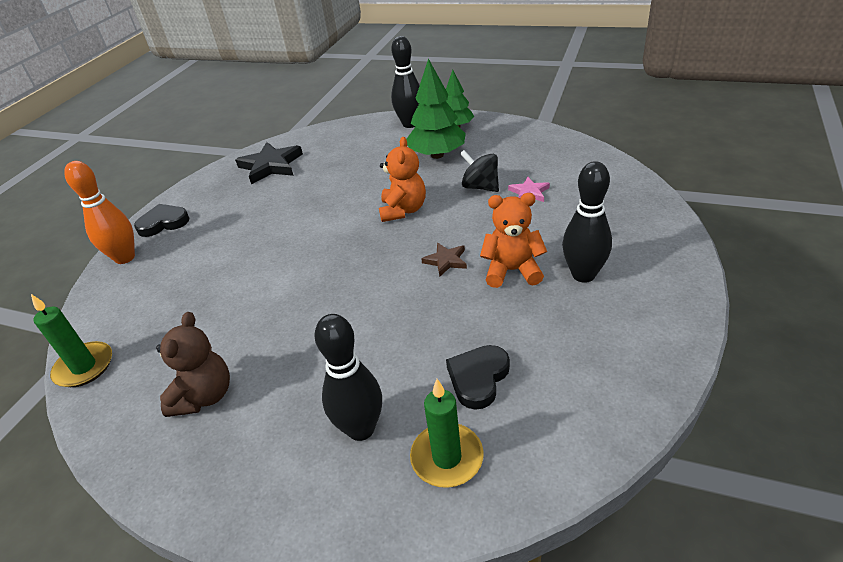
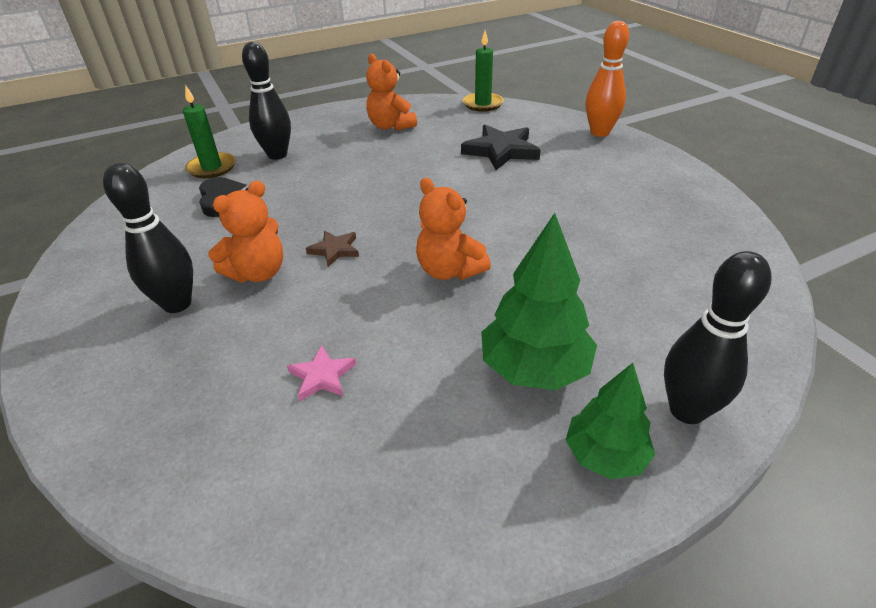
camera: 130 degrees right, 0 degrees up
black heart [134,204,189,237] -> none
brown teddy bear [156,312,230,417] -> orange teddy bear [366,54,417,131]
black star [235,142,303,185] -> black star moved to [461,125,541,170]
black spinning top [460,150,499,192] -> none

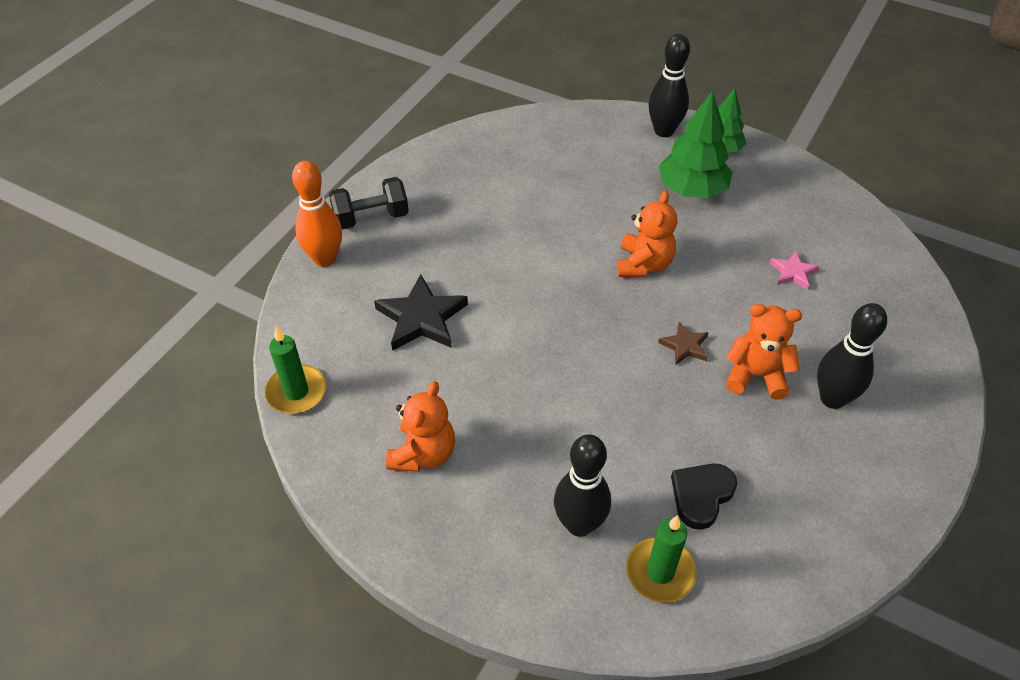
camera: 125 degrees left, 10 degrees up
none -> black dumbbell [329,177,409,229]

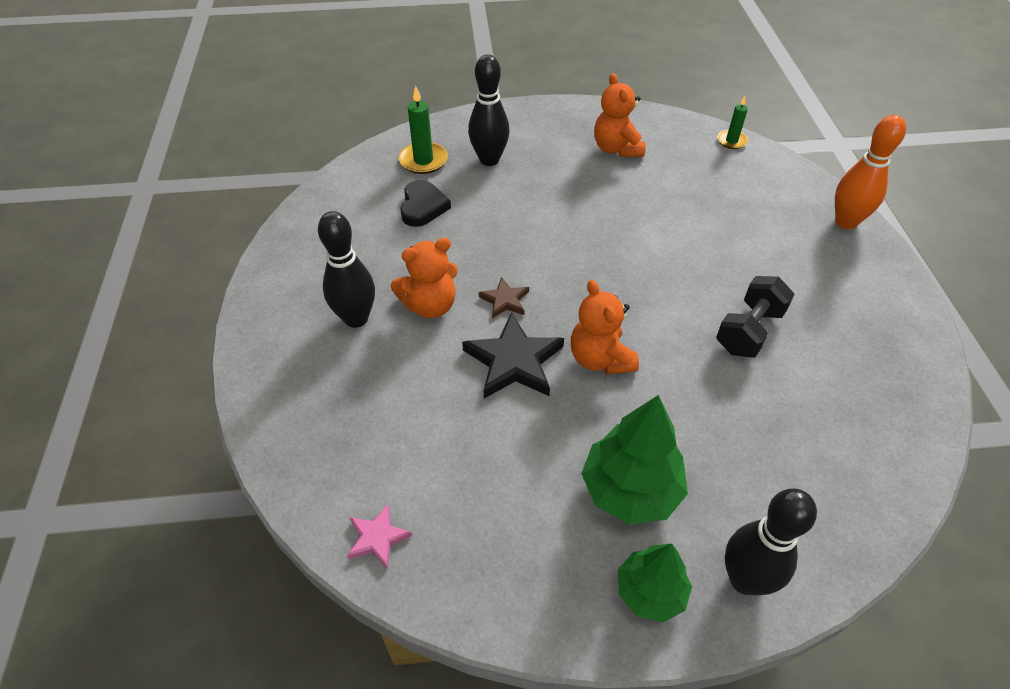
camera: 145 degrees right, 0 degrees up
green candle [265,326,326,414] -> green candle [717,96,748,149], size x0.64
black dumbbell [329,177,409,229] -> black dumbbell moved to [716,276,795,357]
black star [374,274,468,351] -> black star moved to [462,312,564,398]
pink star [769,251,819,290] -> pink star moved to [347,504,412,568]

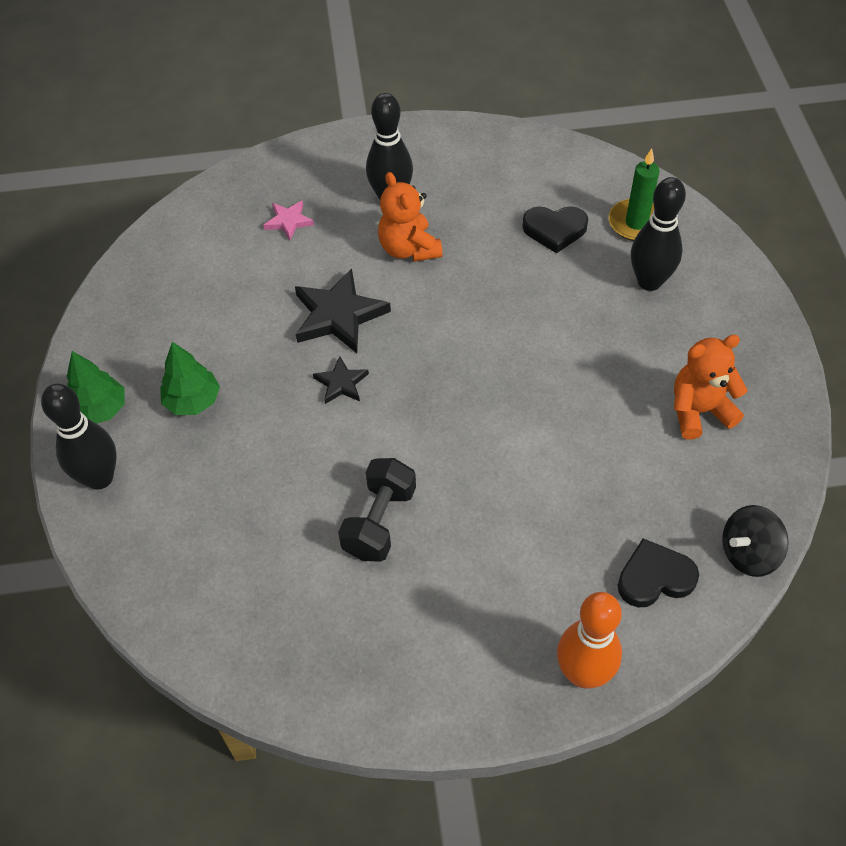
camera: 90 degrees right, 5 degrees up
pink star [347,504,412,568] -> pink star moved to [263,200,314,240]
brown star [479,277,529,318] -> none
orange teddy bear [571,280,639,374] -> black star [313,356,369,404]
green tree [581,395,688,525] -> green tree [160,342,220,415], size x0.65
black dumbbell [716,276,795,357] -> black dumbbell turned 75 degrees clockwise [338,458,416,562]
green candle [717,96,748,149] -> black spinning top [722,505,789,577]
none -> black heart [618,538,699,607]

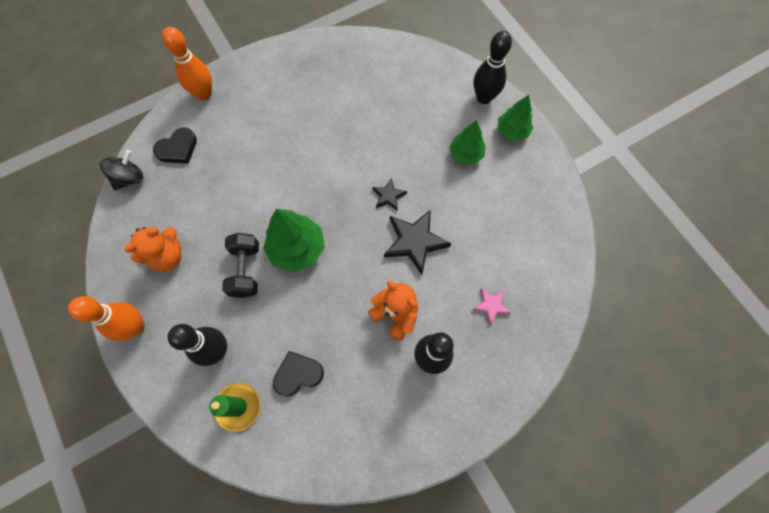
camera: 155 degrees right, 15 degrees up
black dumbbell [338,458,416,562] -> black dumbbell moved to [222,233,259,298]
none -> orange bowling pin [68,296,145,341]
none -> green tree [263,209,325,273]

